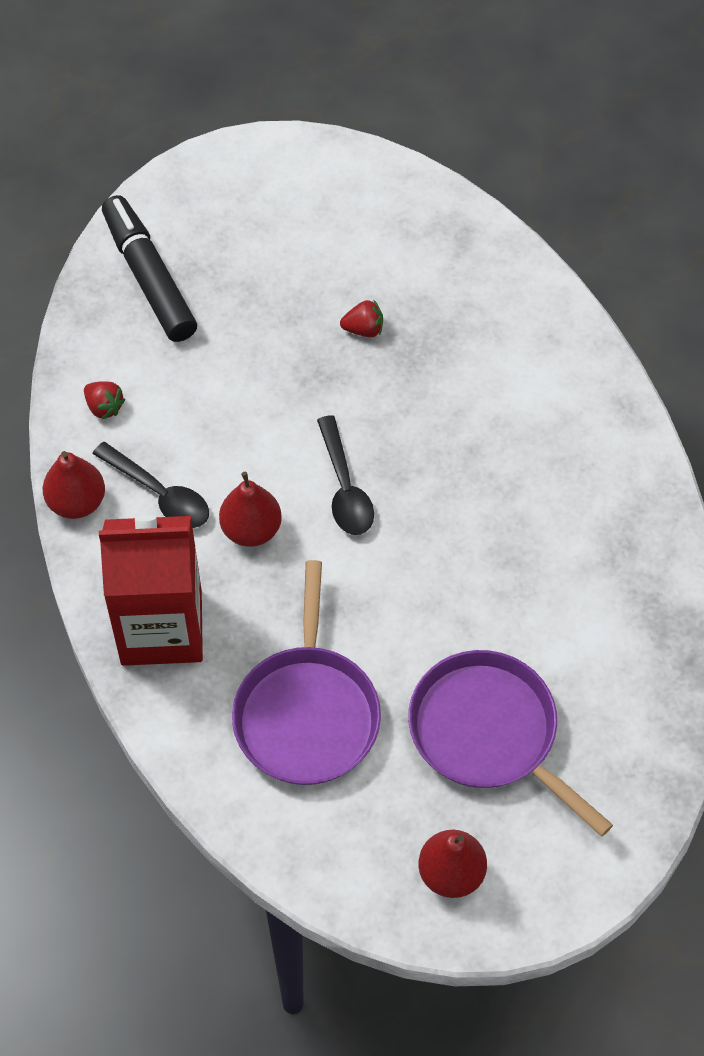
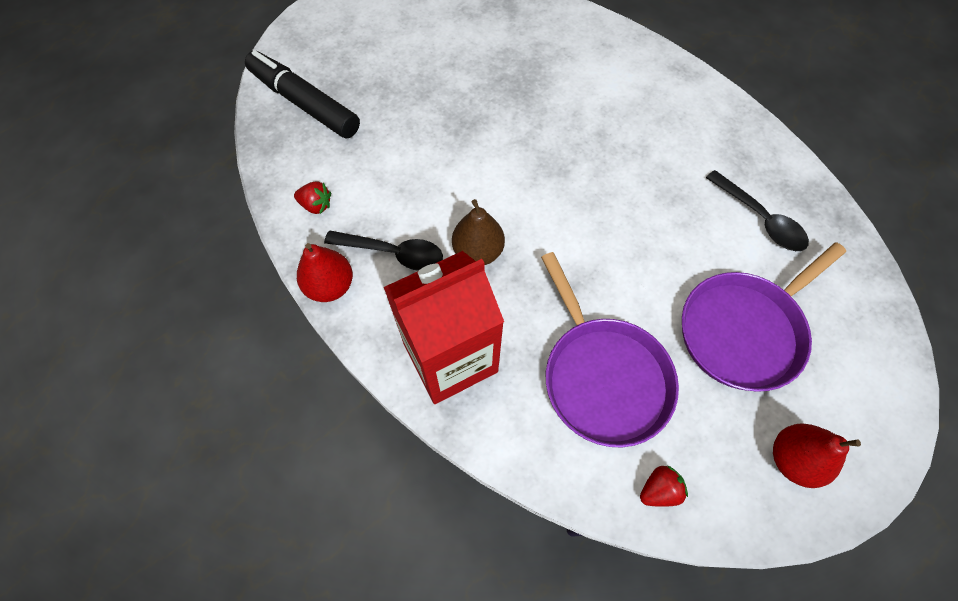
camera: 25 degrees left, 5 degrees up
red pear [219,472,282,547] -> brown pear [452,199,505,265]
black spoon [317,415,374,535] -> black spoon moved to [706,170,809,251]
red strawberry [340,299,383,337] -> red strawberry moved to [640,465,688,507]
purple pan [408,650,613,837] -> purple pan turned 60 degrees counterclockwise [682,242,846,392]

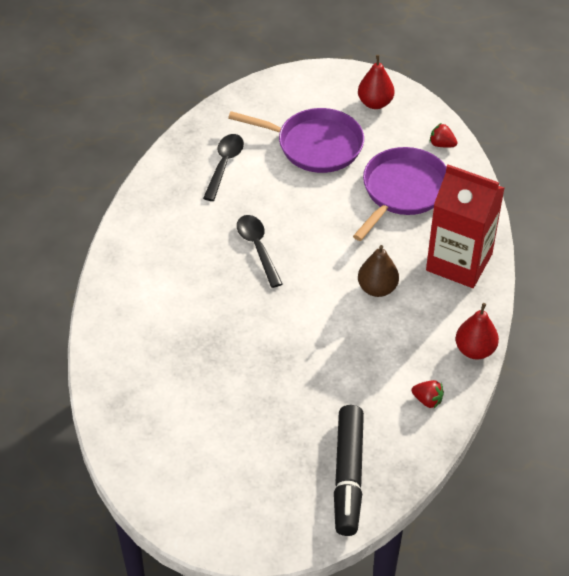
camera: 125 degrees left, 15 degrees down
red strawberry [294,181,331,214] -> red strawberry turned 135 degrees clockwise [411,380,444,408]
black spoon [324,231,443,271] -> black spoon moved to [237,215,282,288]

